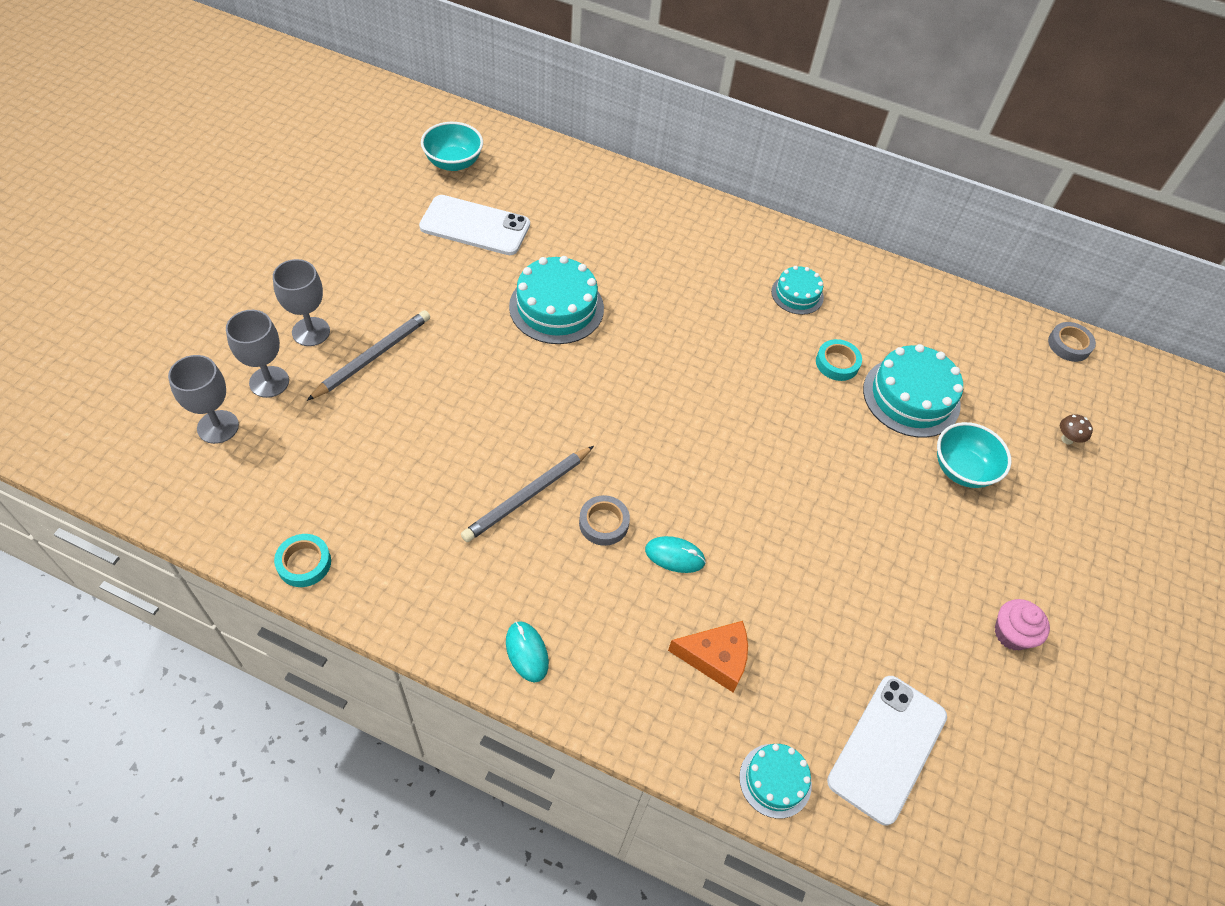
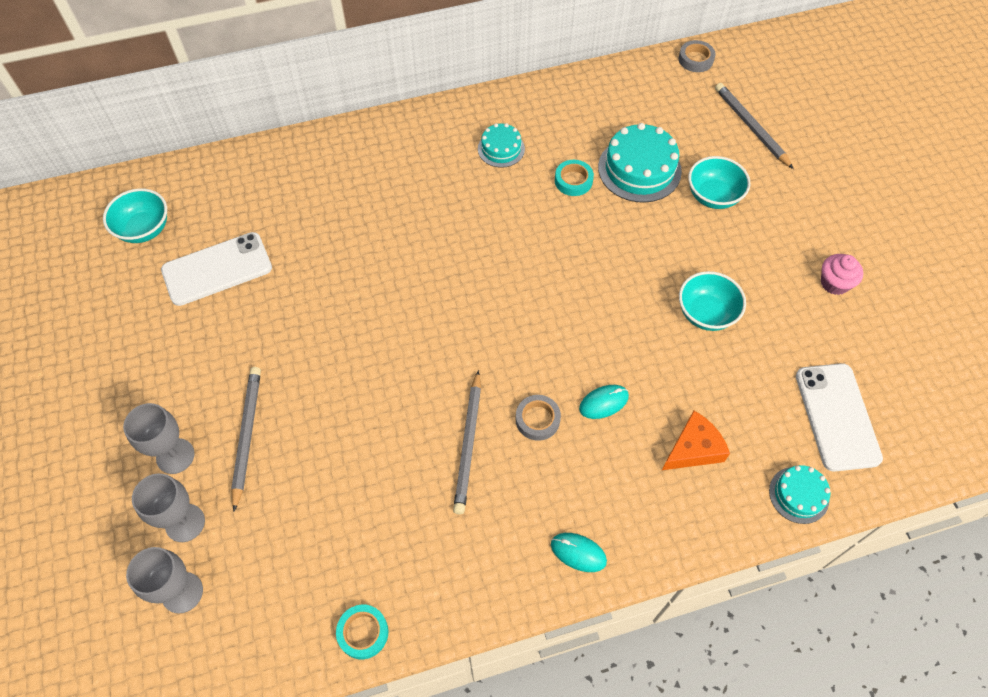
camera: 35 degrees left, 5 degrees up
turquoise cake [509,256,604,344] -> none
brown mushroom [1060,414,1093,444] -> grey pencil [715,83,794,169]
none -> turquoise bowl [679,271,746,331]

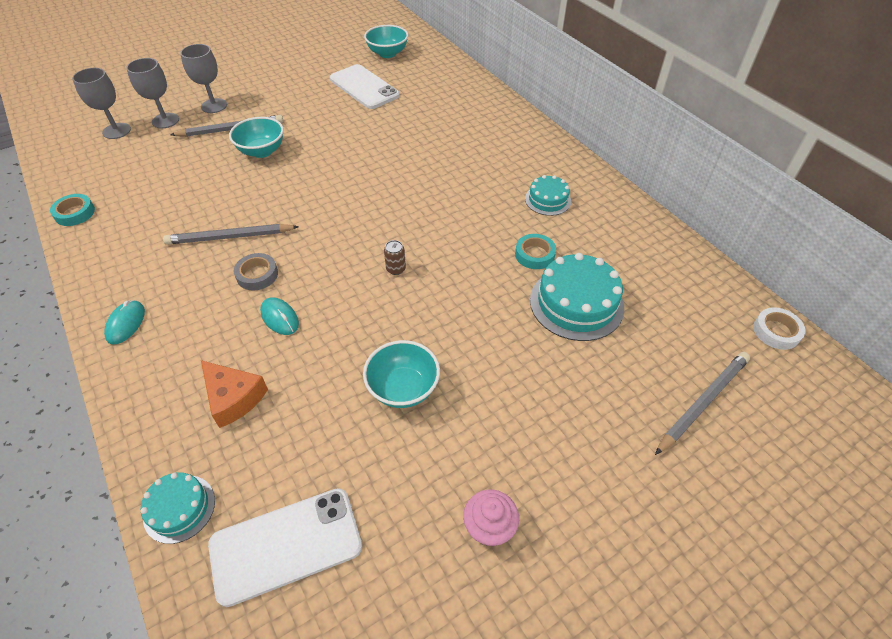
camera: 75 degrees right, 10 degrees down
grey tape [678,40,715,72] -> white tape [753,307,806,350]
turquoise bowl [688,156,751,209] -> turquoise bowl moved to [229,117,284,158]
none -> brown can [384,240,406,275]

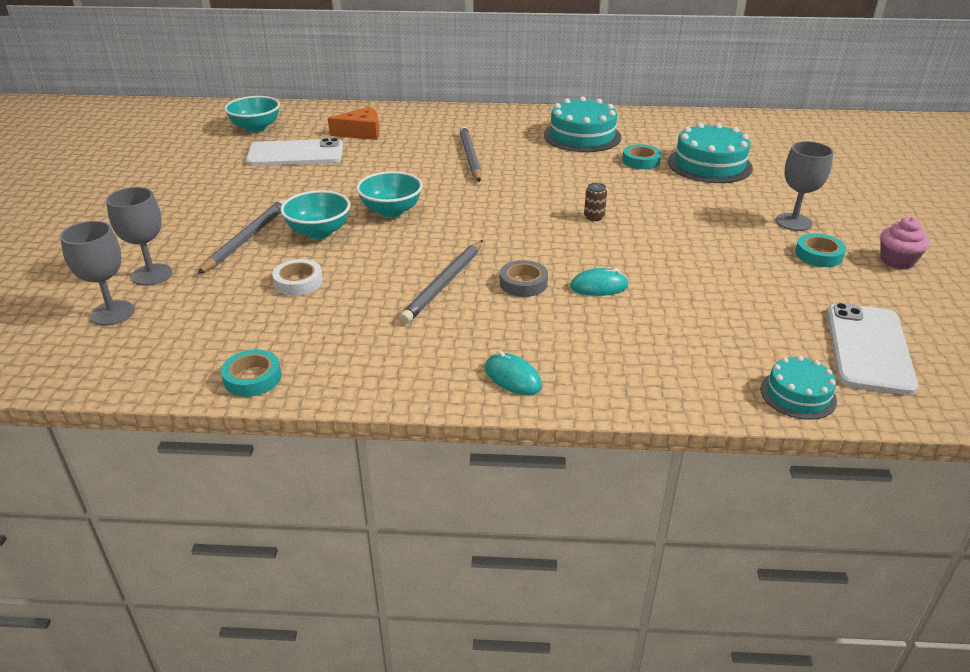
camera: 55 degrees left, 15 degrees down
grey goblet [180,44,227,113] -> grey goblet moved to [776,141,833,231]
orange cheese [201,360,268,428] -> orange cheese moved to [328,107,379,140]
turquoise bowl [363,340,440,408] -> turquoise bowl moved to [356,171,423,217]
turquoise cake [525,175,571,216] -> turquoise cake [544,96,622,152], size x1.73
grey pencil [655,352,750,455] -> grey pencil moved to [459,126,482,182]
white tape [753,307,806,350] -> white tape moved to [272,259,323,296]
none -> turquoise tape [795,233,846,267]

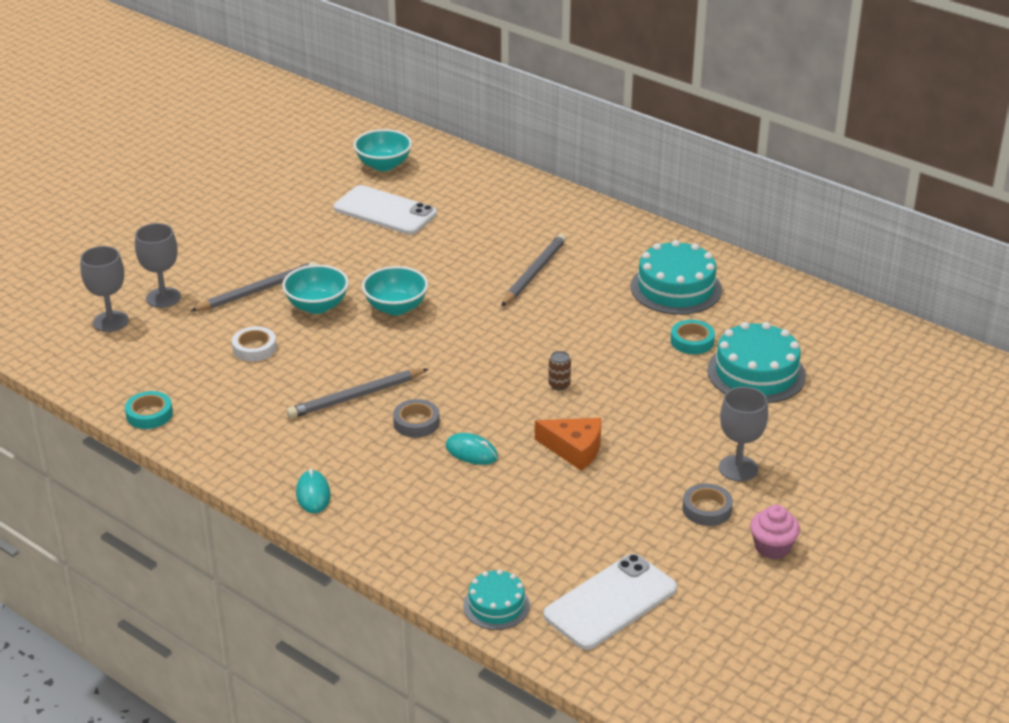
camera: 35 degrees right, 0 degrees up
orange cheese [328,107,379,140] -> orange cheese moved to [535,418,601,471]
turquoise tape [795,233,846,267] -> grey tape [683,483,733,526]

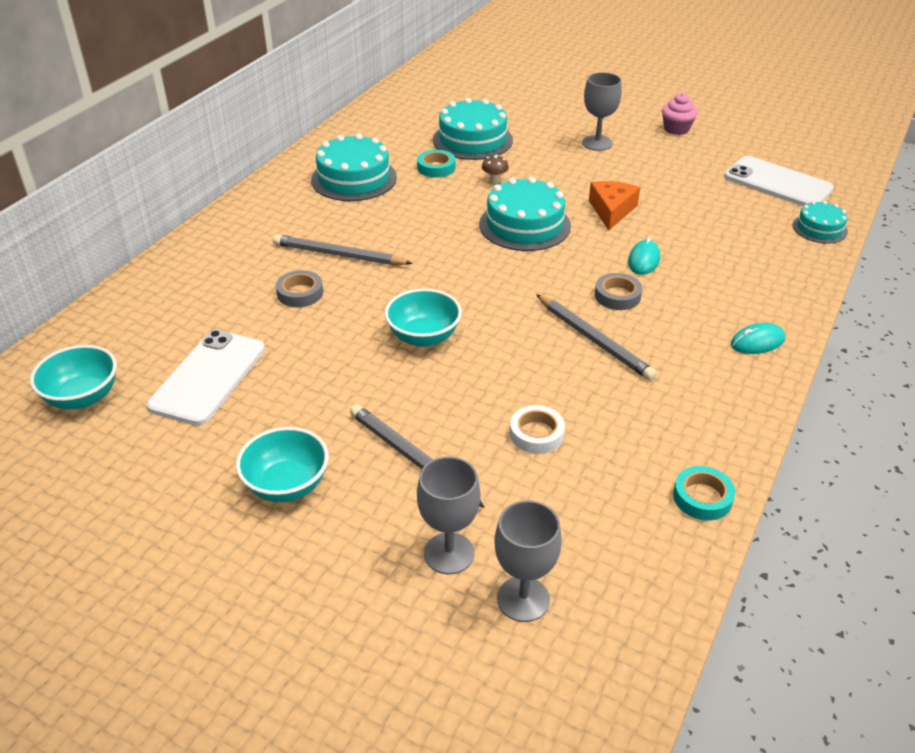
camera: 100 degrees left, 5 degrees up
turquoise bowl [282,265,349,314] -> turquoise bowl moved to [236,427,329,502]
brown can [548,351,571,390] -> turquoise cake [479,177,571,251]
grey tape [683,483,733,526] -> grey tape moved to [276,270,323,307]
none -> brown mushroom [482,155,509,184]

